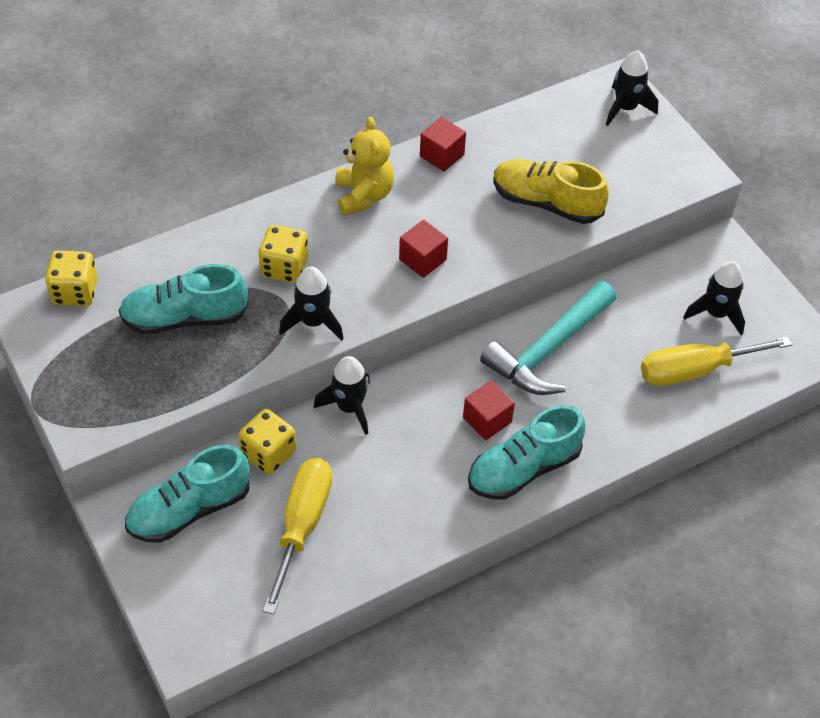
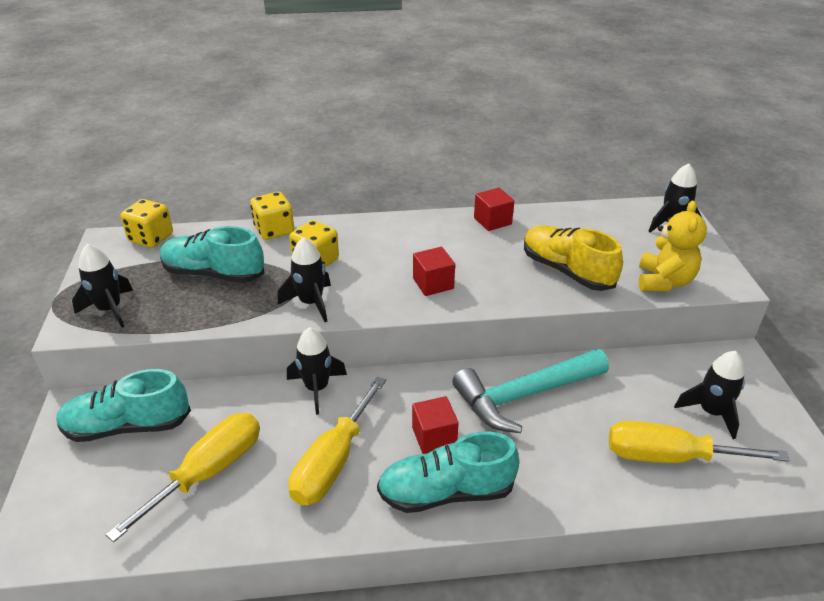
camera: 25 degrees right, 15 degrees down
yellow dice [238,409,296,474] -> yellow dice moved to [250,192,294,240]
yellow teddy bear [335,117,394,216] -> yellow teddy bear moved to [639,201,707,291]
none -> black rocket [72,244,133,328]
none -> yellow screwdriver [288,376,386,505]

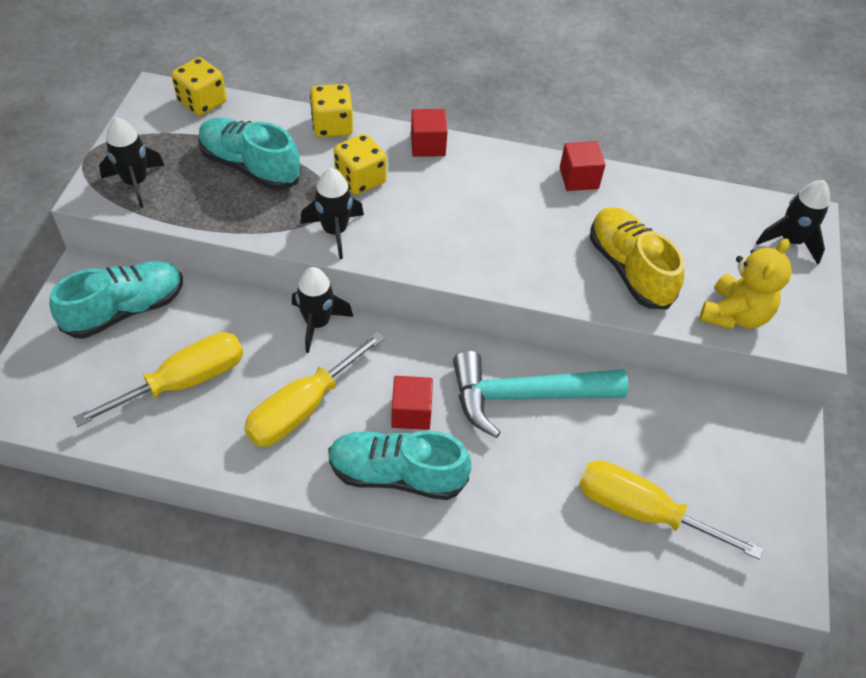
camera: 15 degrees right, 15 degrees up
turquoise shoe [56,369,191,442] -> turquoise shoe turned 135 degrees clockwise [50,261,183,339]
red cube [413,247,455,296] -> red cube moved to [411,109,448,157]
black rocket [674,351,745,439] -> none

